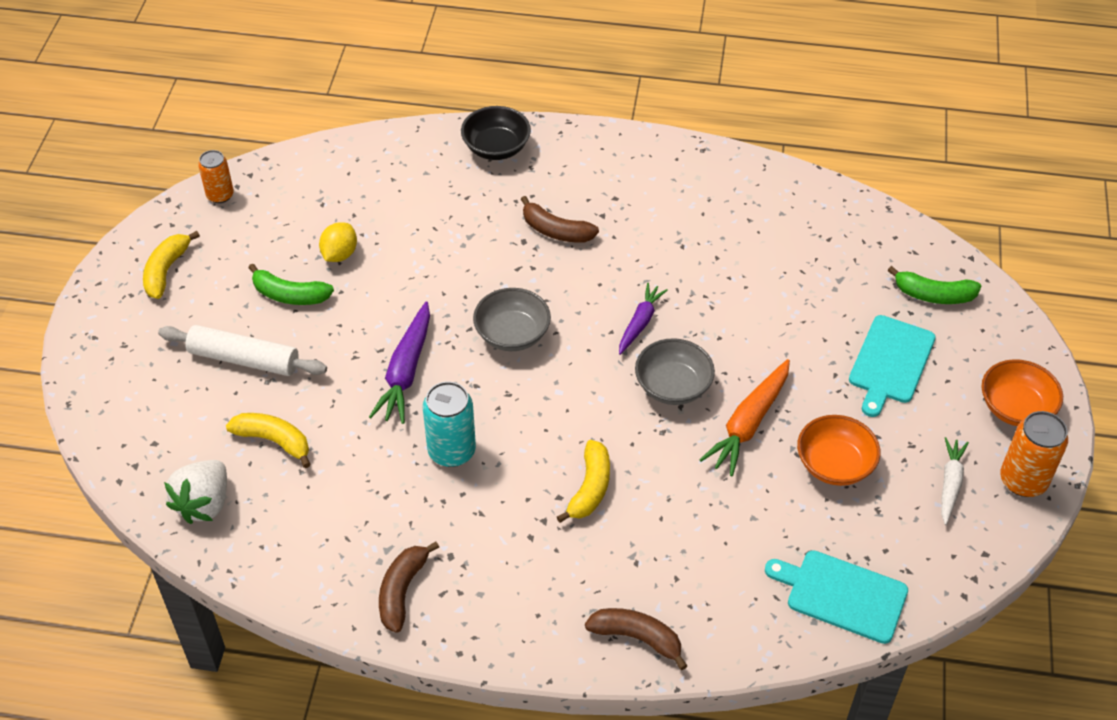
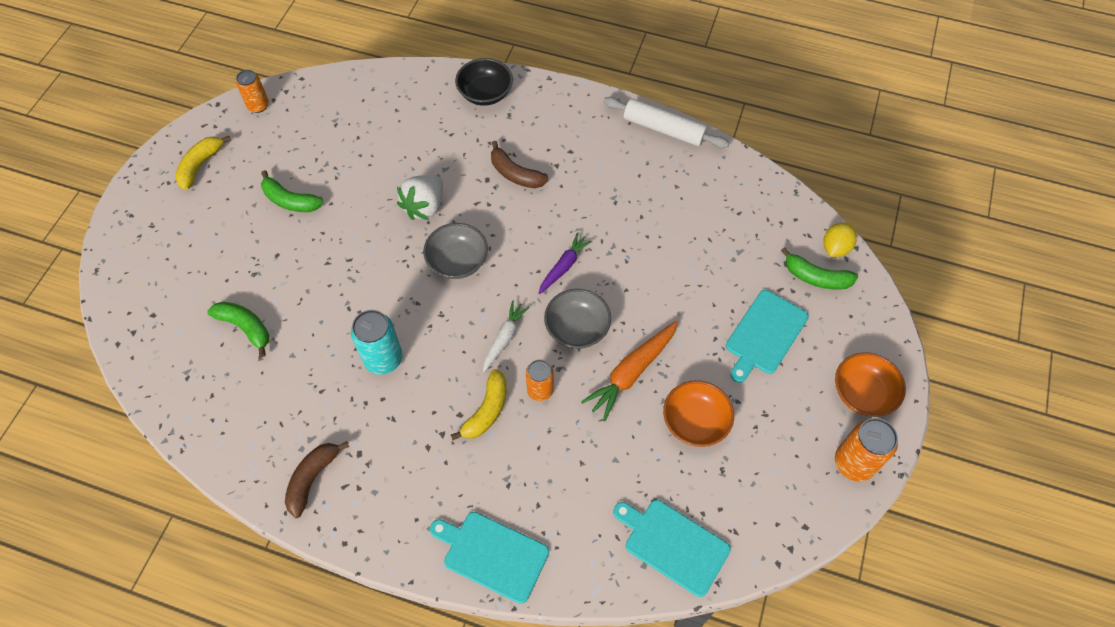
camera: 10 degrees right, 10 degrees up
white rolling pin [158,325,327,376] -> white rolling pin moved to [603,97,729,149]
white strawberry [164,460,227,524] -> white strawberry moved to [397,175,443,220]
yellow banana [226,413,311,468] -> green banana [207,302,269,357]
yellow lemon [319,222,357,262] -> yellow lemon moved to [823,222,857,257]
purple carrot [369,301,430,424] -> none
brown banana [585,608,687,670] -> turquoise cutting board [430,512,549,604]
white carrot [941,437,969,525] -> white carrot moved to [483,300,529,373]
none -> orange can [526,360,554,401]

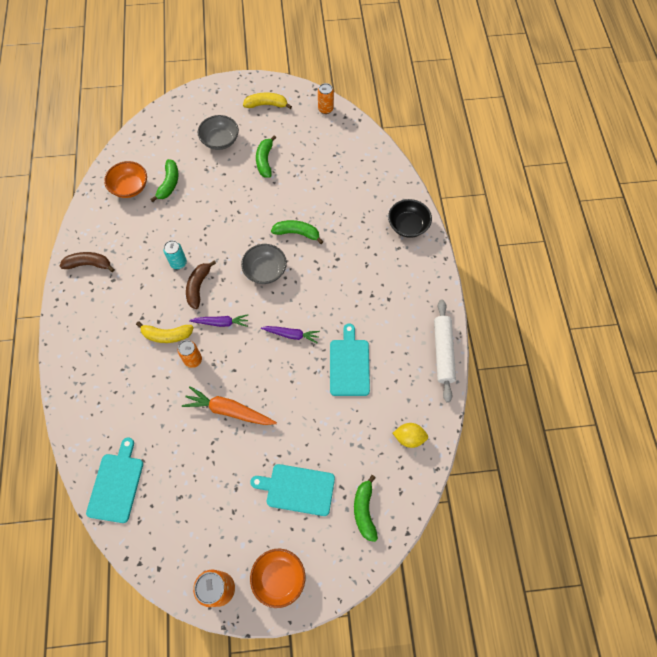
camera: 65 degrees right, 5 degrees up
turquoise can [351,310,402,375] -> turquoise can [163,240,187,269], size x0.66
white strawberry [397,175,443,220] -> green banana [271,220,323,244]
turquoise cutting board [430,512,549,604] -> turquoise cutting board moved to [330,323,370,396]
white carrot [483,300,529,373] -> purple carrot [189,314,248,327]
brown banana [491,141,548,188] -> brown banana moved to [186,261,216,309]
grey bowl [544,289,611,349] -> grey bowl moved to [198,115,239,150]
orange bowl [663,380,734,447] -> orange bowl moved to [104,161,147,198]
yellow lemon [823,222,857,257] -> yellow lemon moved to [393,423,428,448]

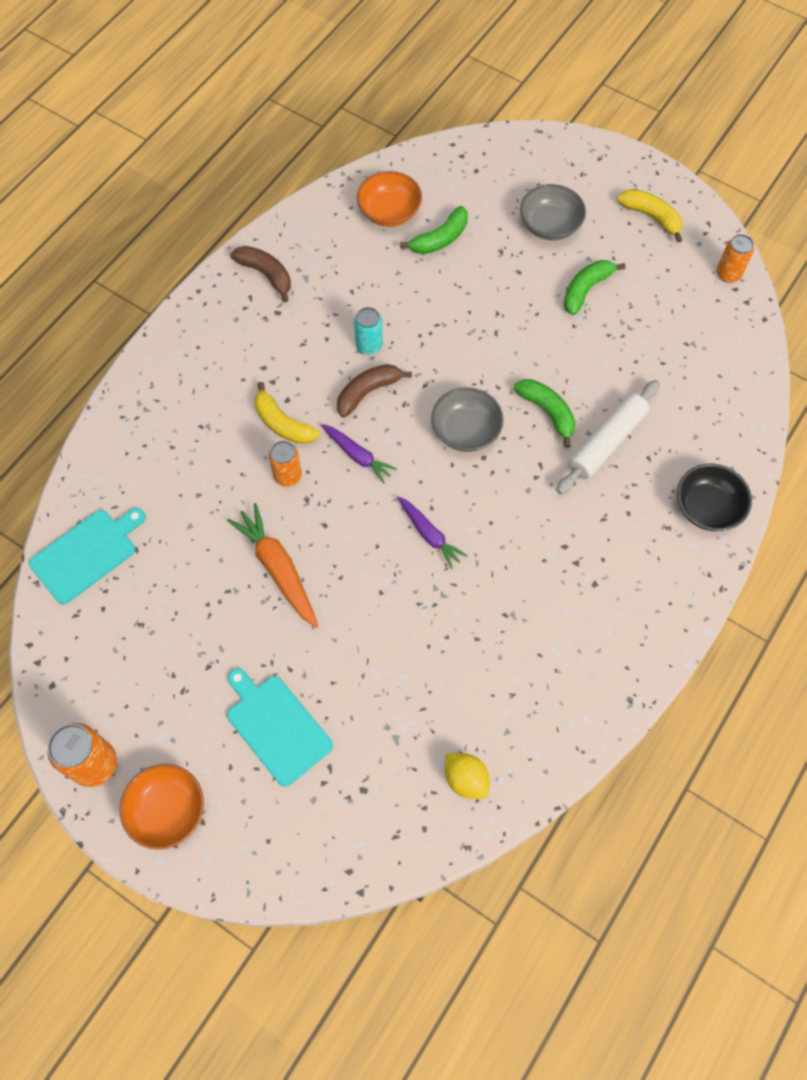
camera: 40 degrees right, 0 degrees up
turquoise cutting board [330,323,370,396] -> none
green banana [354,475,378,542] -> none
white rolling pin [434,300,456,403] -> white rolling pin moved to [557,380,660,494]

